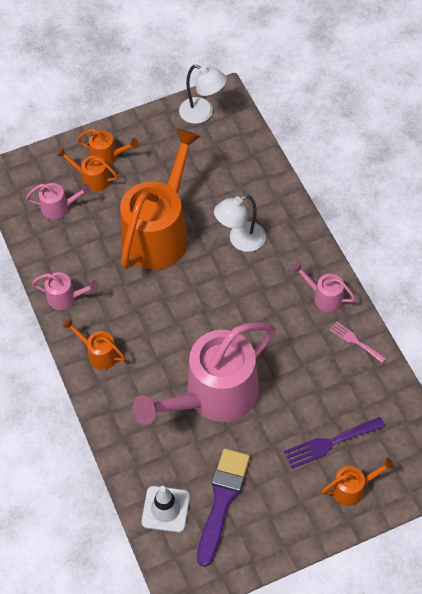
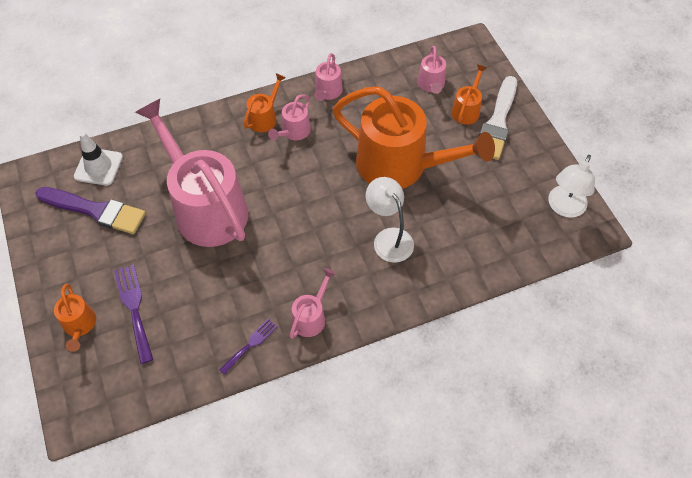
camera: 90 degrees right, 0 degrees up
orange watering can [77,129,139,165] -> white brush [479,76,517,160]
pink fork [330,322,386,363] -> purple fork [219,319,278,375]
none -> pink watering can [268,95,311,140]

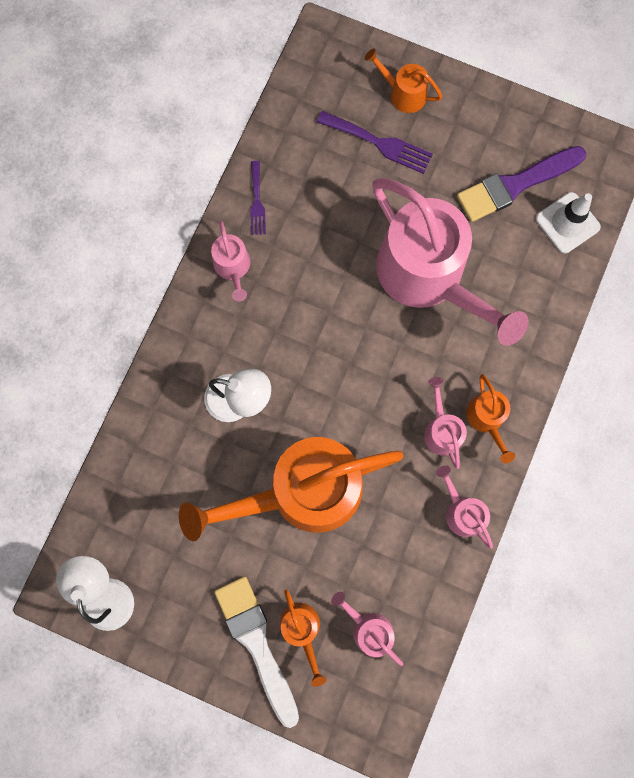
camera: 135 degrees right, 20 degrees up
pink watering can [135,99,248,247] -> pink watering can turned 45 degrees clockwise [372,178,529,346]

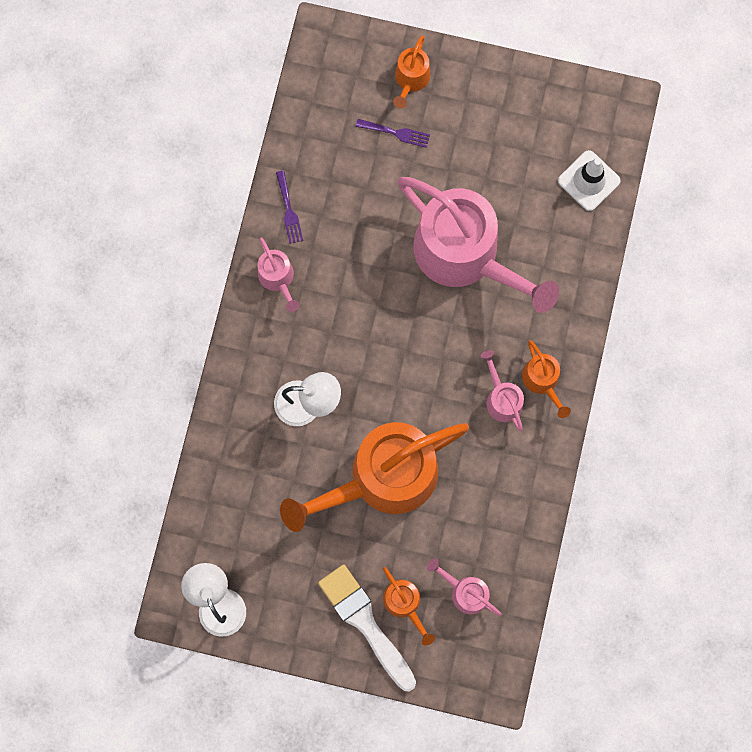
camera: 10 degrees left, 0 degrees up
purple fork [317,111,433,174] -> purple fork [356,119,430,148], size x0.63
orange watering can [364,49,443,113] -> orange watering can turned 90 degrees counterclockwise [393,36,430,109]
pink watering can [436,466,493,549] -> none
purple brush [457,146,586,222] -> none

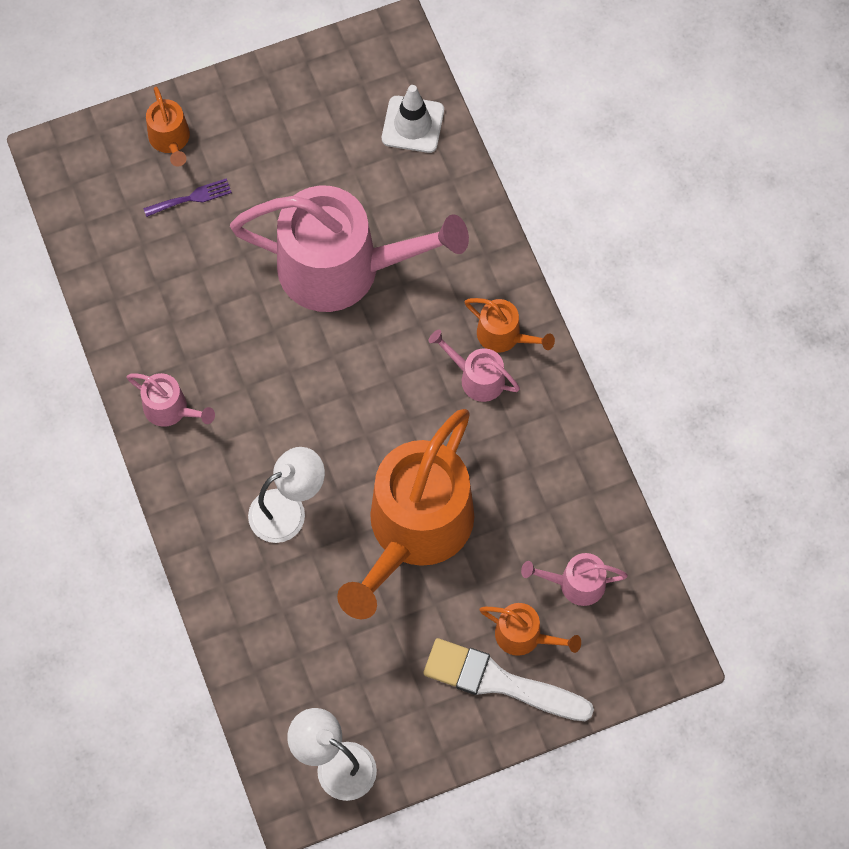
camera: 35 degrees left, 10 degrees down
purple fork [276,171,303,244] -> none

